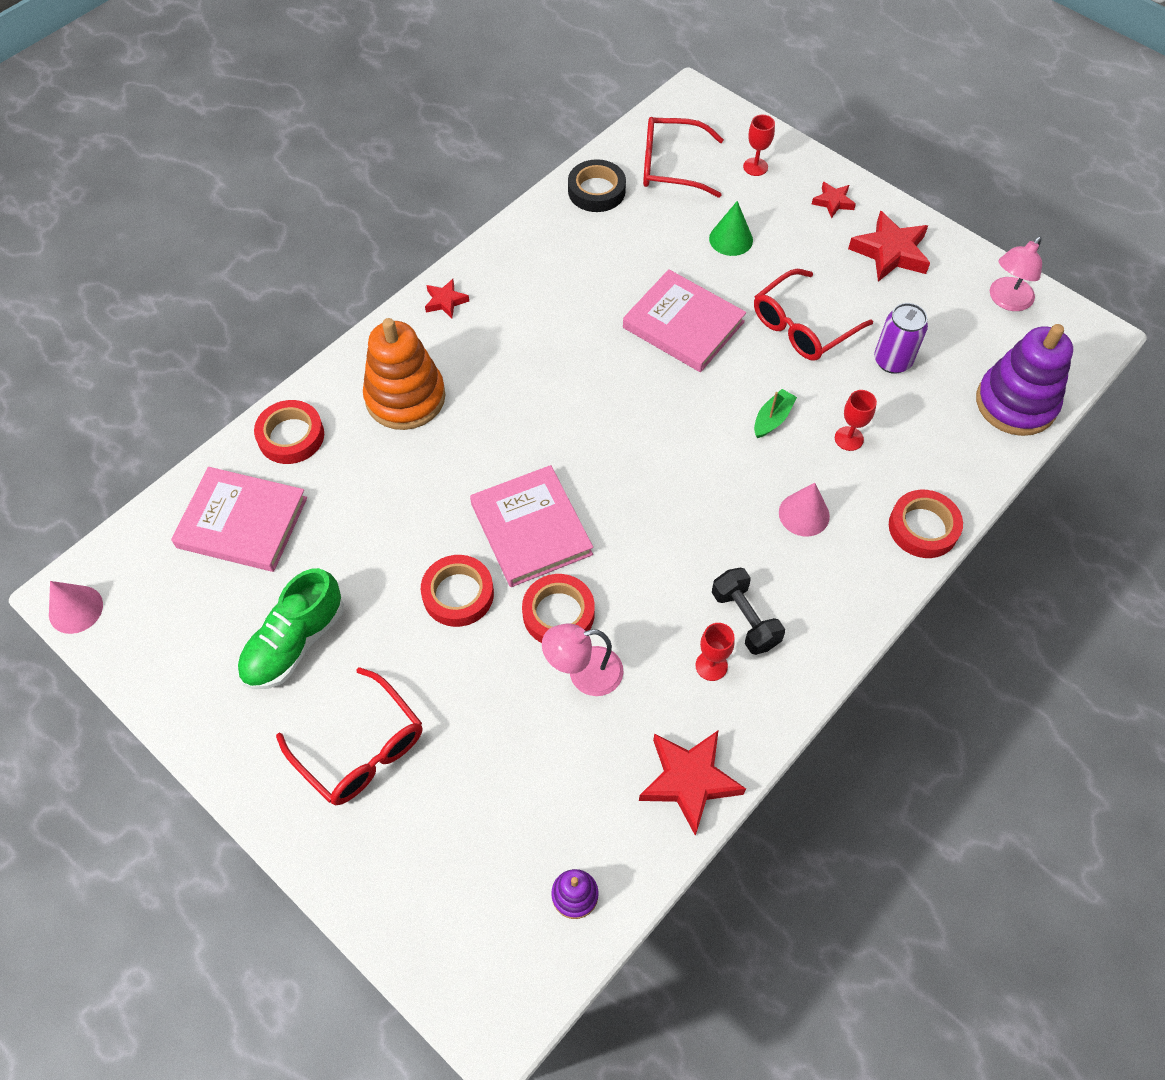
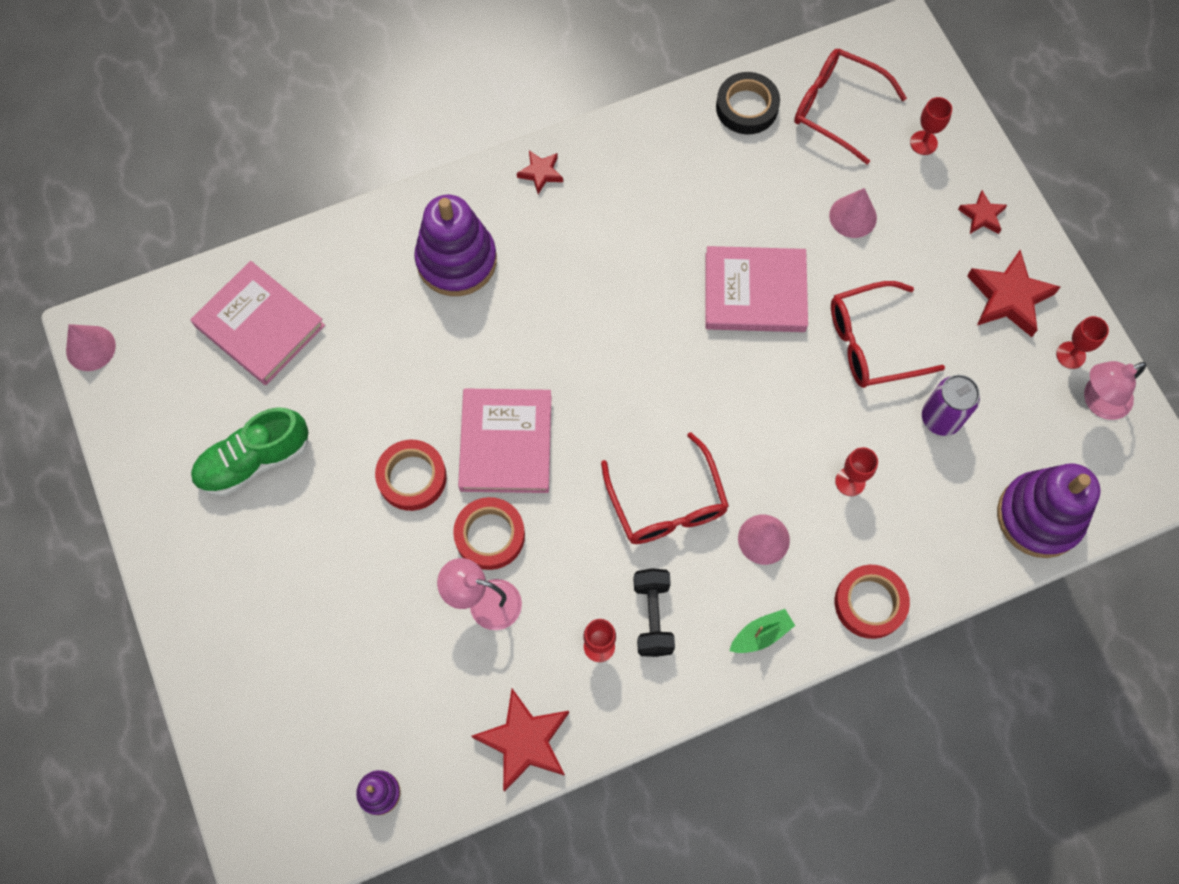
camera: 25 degrees right, 10 degrees up
red tape [254,400,324,464] -> none
red glasses [276,667,422,805] -> red glasses moved to [601,432,729,544]
orange stacking toy [363,318,445,430] -> purple stacking toy [414,195,497,296]
pink book [623,269,746,372] -> pink book turned 60 degrees counterclockwise [705,246,808,332]
green cone [709,201,753,256] -> pink cone [829,188,877,238]
green boat [754,389,797,438] -> green boat moved to [729,609,795,653]
none -> red goblet [1056,316,1109,369]

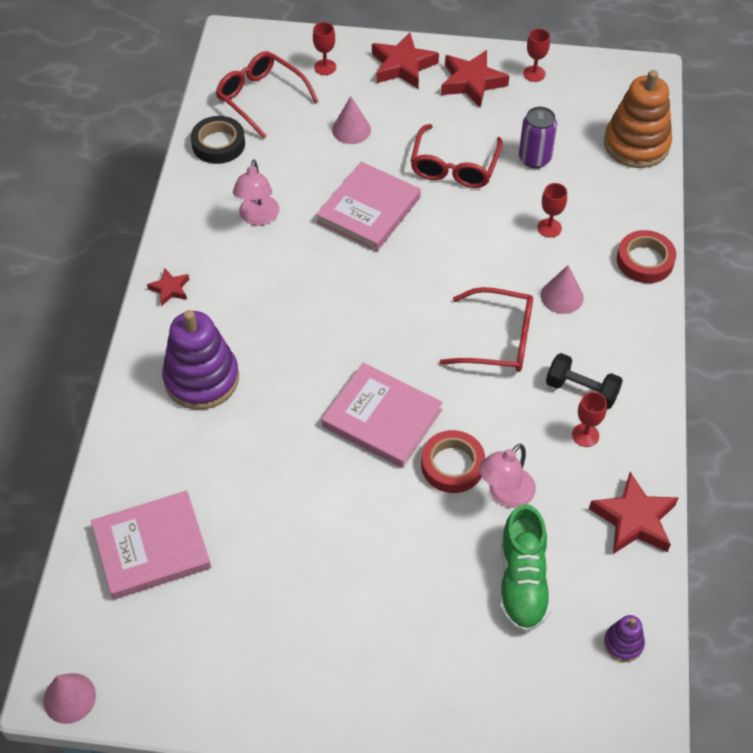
camera: 60 degrees left, 15 degrees down
green shoe [191,407,309,496] -> green shoe moved to [500,504,551,632]
red tape [375,440,447,511] -> none
green boat [729,609,795,653] -> none
red glasses [794,49,907,164] -> red glasses turned 75 degrees clockwise [216,51,319,139]
red star [958,190,1007,234] -> red star [372,32,439,89], size x1.84
purple stacking toy [997,464,1101,558] -> orange stacking toy [604,70,672,168]
pink lamp [1084,361,1146,420] -> pink lamp moved to [233,159,279,225]

